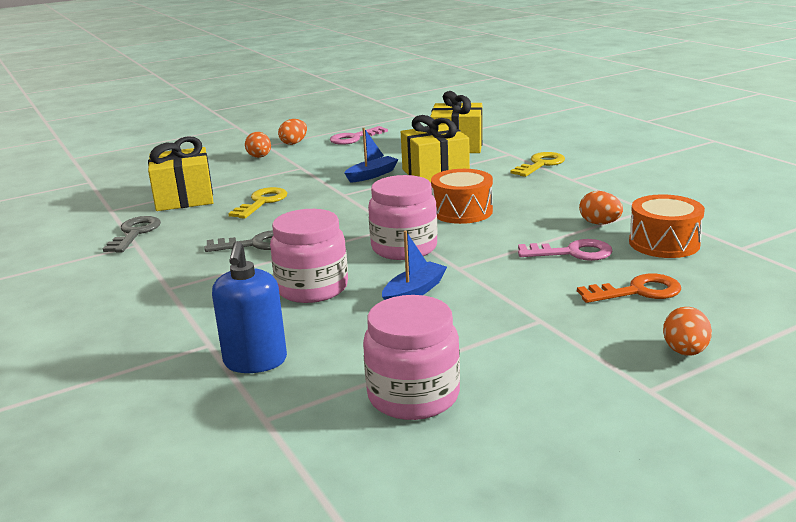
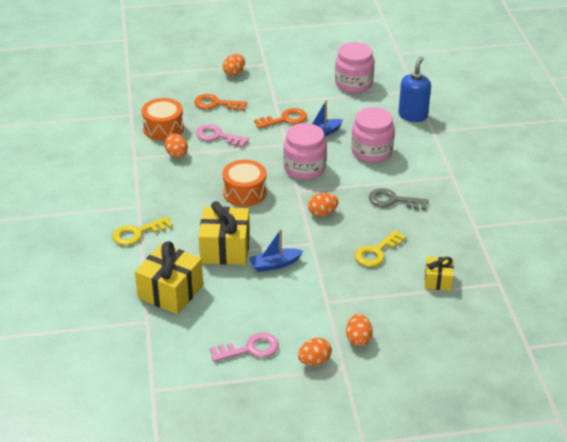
camera: 160 degrees left, 15 degrees up
grey key [103,216,161,253] -> none
yellow gift [148,136,214,211] -> yellow gift [425,256,454,291], size x0.55
none -> orange key [254,108,307,129]
none -> orange egg [308,193,338,217]

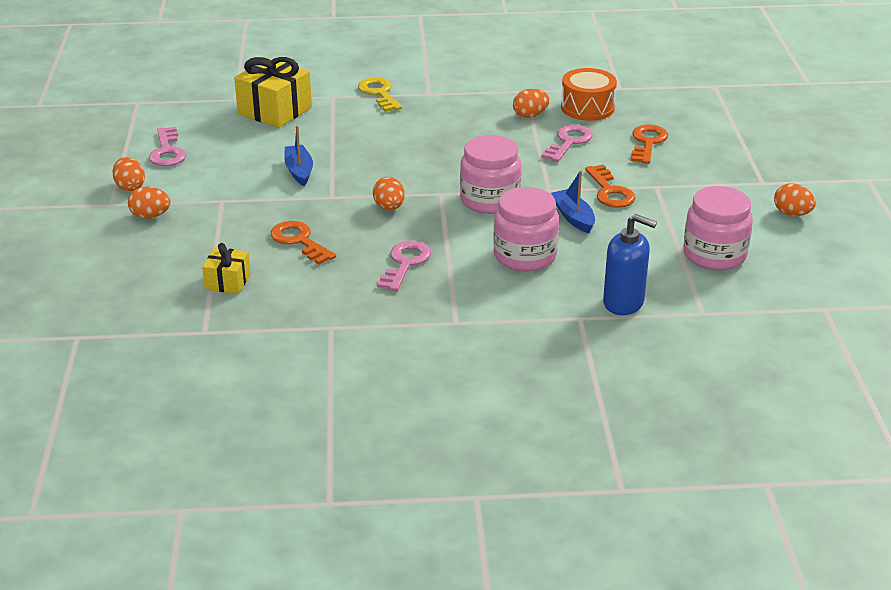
camera: 95 degrees right, 5 degrees down
yellow gift [199,201,250,265] -> none
orange drum [222,160,267,207] -> none
orange egg [223,54,245,76] -> orange egg moved to [774,183,816,216]
yellow key [355,230,406,267] -> orange key [271,221,336,265]
grey key [369,188,428,210] -> pink key [377,241,431,291]

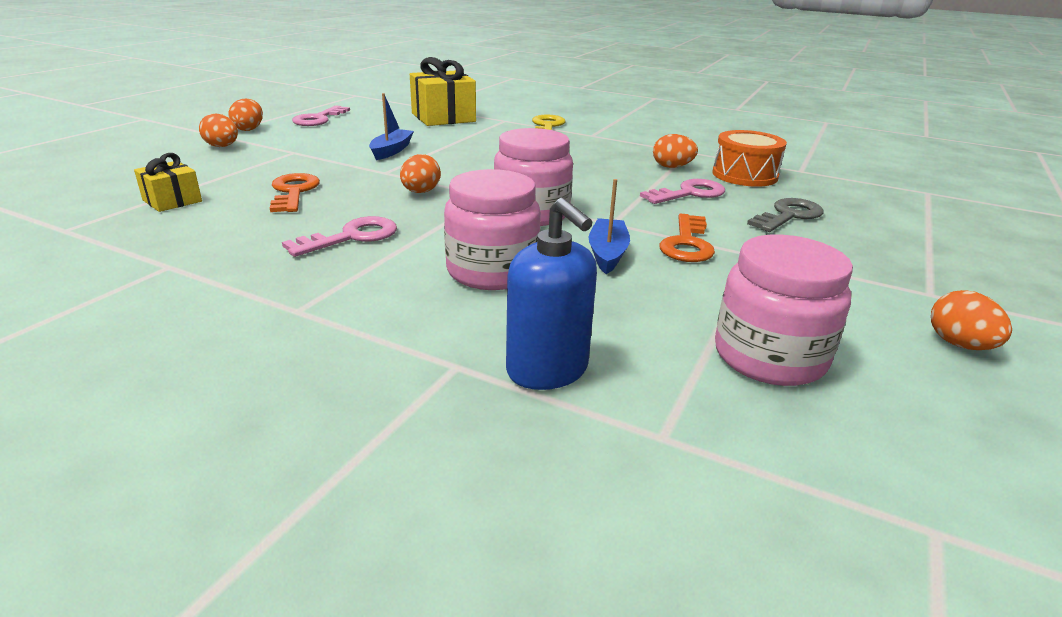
camera: 30 degrees right, 5 degrees down
orange key [631,125,668,164] -> grey key [747,198,824,232]

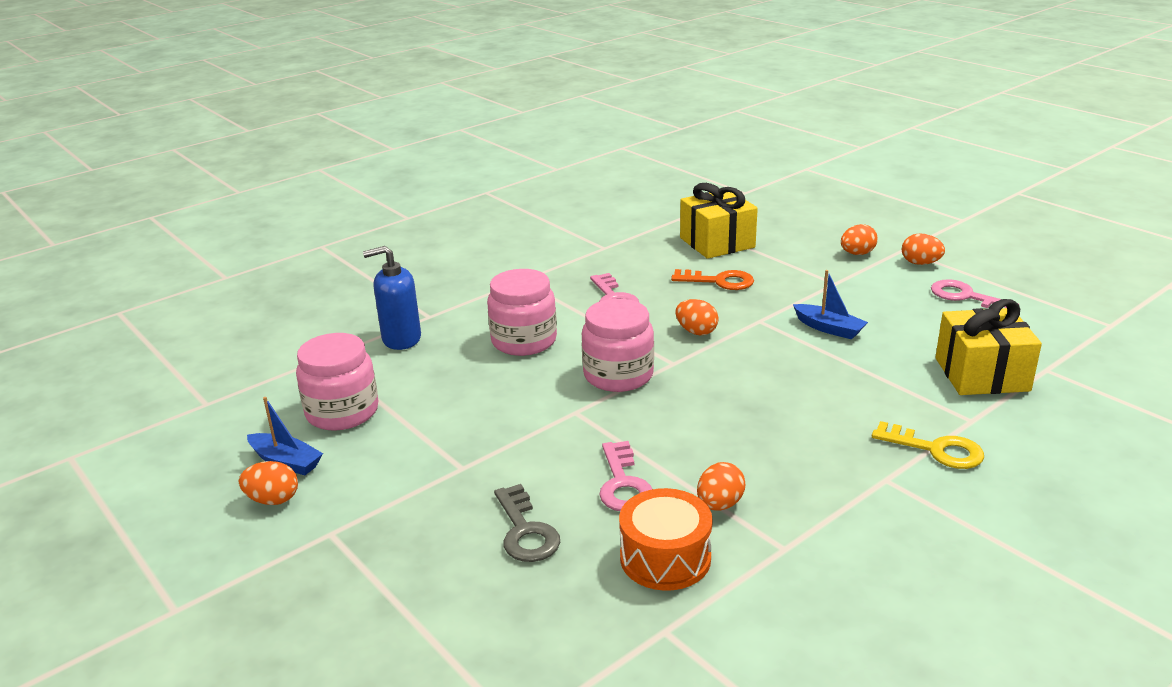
camera: 115 degrees right, 0 degrees up
yellow gift [134,153,202,212] -> yellow gift [680,183,758,259], size x1.80
blue boat [589,179,630,274] -> blue boat moved to [247,397,323,475]
orange key [660,214,715,262] -> none

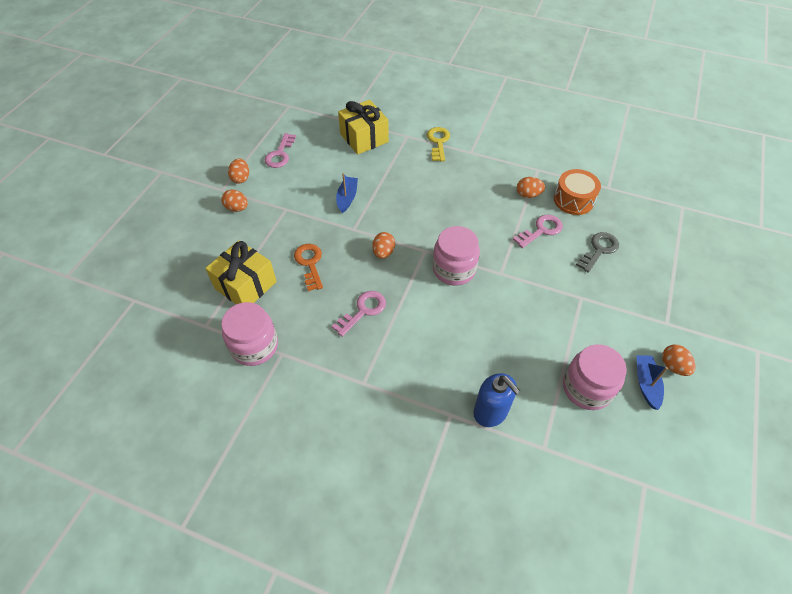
camera: 120 degrees left, 25 degrees up
pink jar [487,269,557,356] -> pink jar moved to [221,302,278,366]

